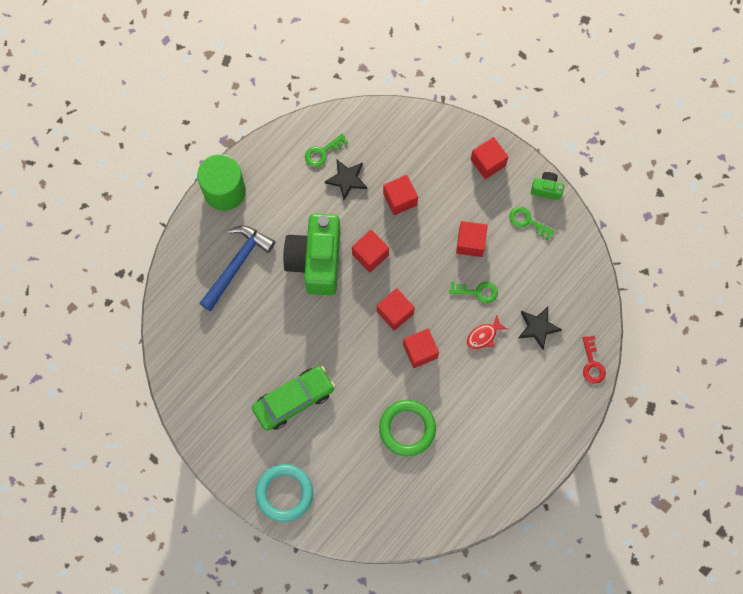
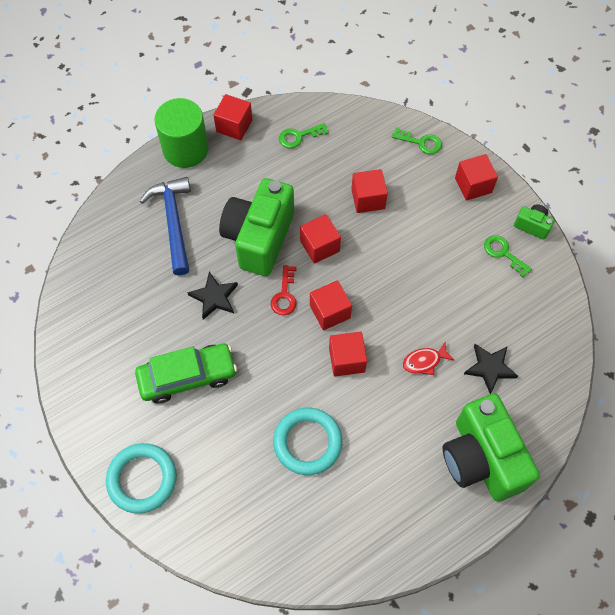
camera: 15 degrees right, 10 degrees down
blue hammer [199,226,275,311] -> blue hammer turned 60 degrees counterclockwise [140,177,191,275]
black star [325,160,367,200] -> black star moved to [187,272,238,320]
green ring [379,400,436,456] -> turquoise ring [273,408,342,475]
green key [449,282,498,303] -> green key moved to [392,127,442,154]
red cube [456,221,488,257] -> red cube moved to [213,94,252,140]
red key [582,336,606,384] -> red key moved to [271,265,297,315]
none -> green camera [443,394,540,502]

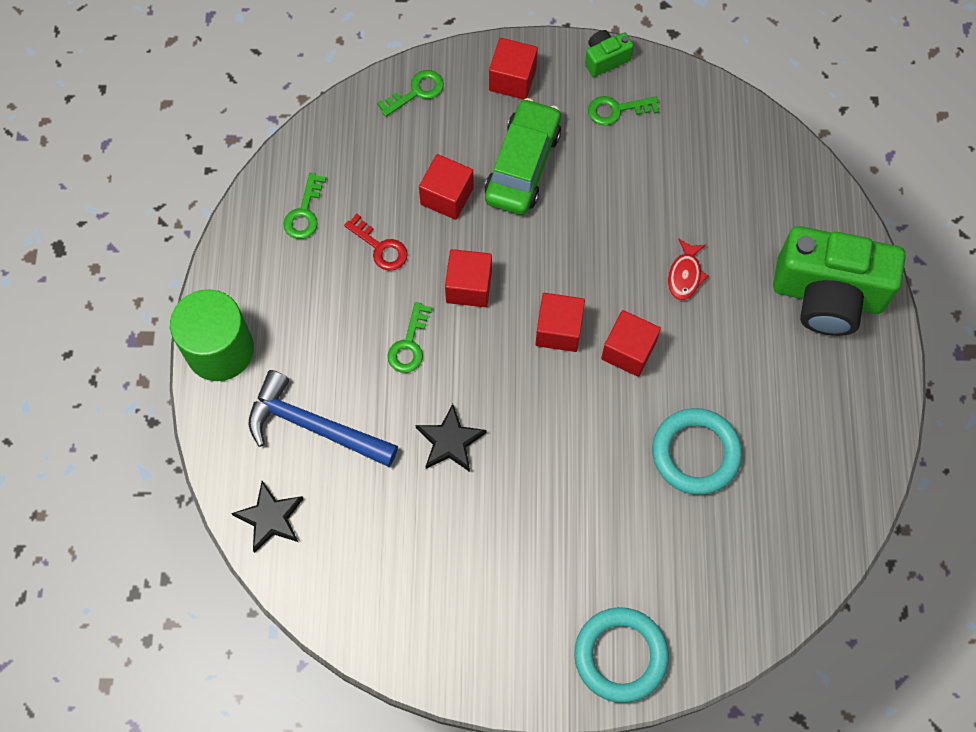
camera: 55 degrees left, 5 degrees up
green car [135,344,237,404] -> green car moved to [484,98,561,215]
red cube [213,94,252,140] -> none
green camera [219,178,294,276] -> green key [387,302,432,373]
red key [271,265,297,315] -> red key moved to [344,214,408,270]
black star [464,344,518,394] -> black star moved to [231,481,304,553]

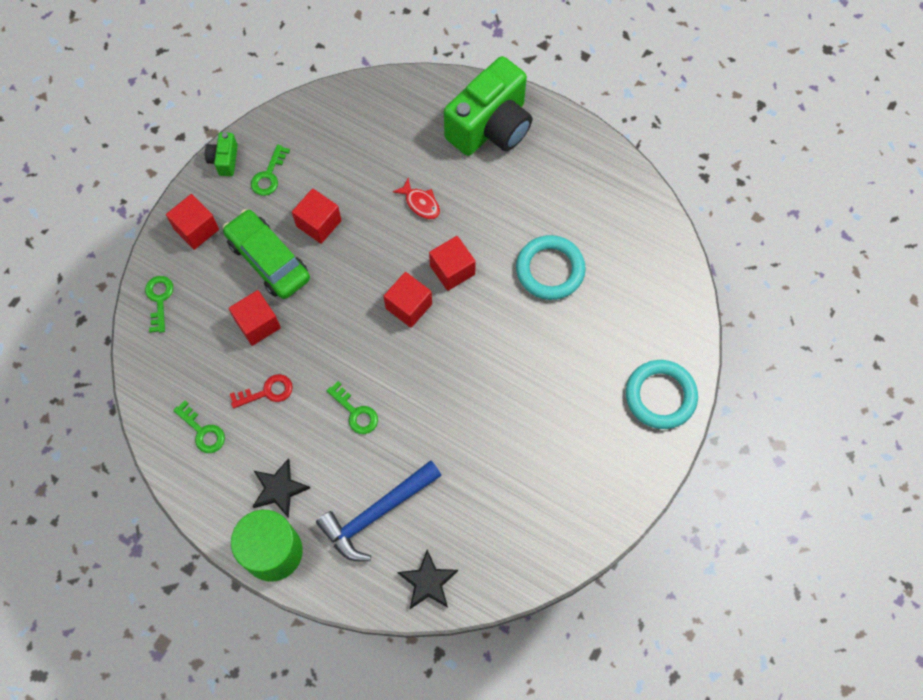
camera: 60 degrees left, 0 degrees up
black star [416,404,486,472] -> black star moved to [252,459,310,518]
red cube [445,249,492,307] -> red cube moved to [292,188,341,244]

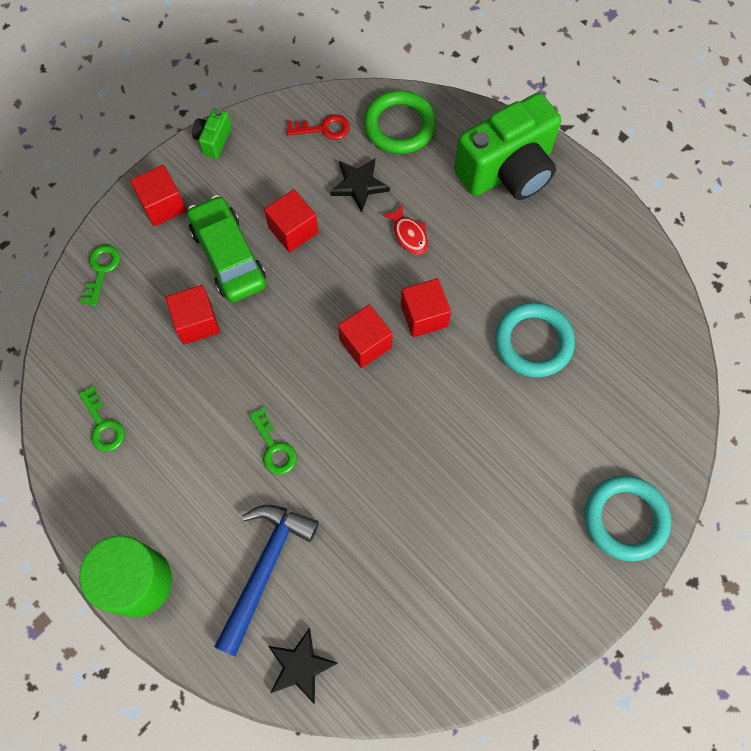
camera: 15 degrees right, 0 degrees up
red key [230,374,293,408] -> red key moved to [286,114,350,140]
green key [251,144,290,196] -> none
black star [252,459,310,518] -> black star moved to [330,158,390,212]
blue hammer [316,460,442,561] -> blue hammer turned 135 degrees clockwise [214,505,319,656]
none -> green ring [364,90,436,154]

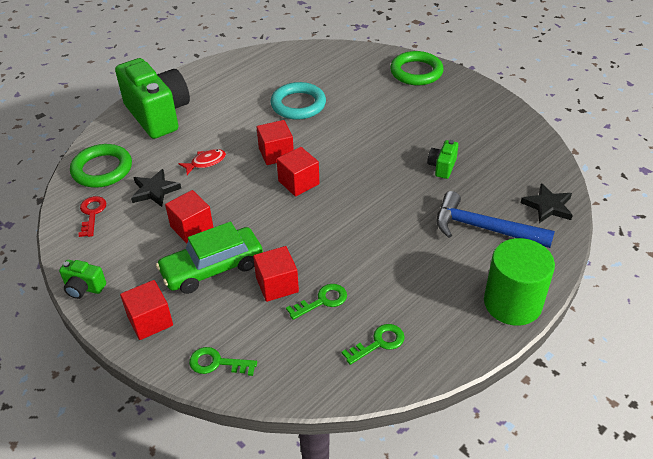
camera: 90 degrees left, 25 degrees down
green key [249,407,297,475] -> green key moved to [286,284,347,320]
turquoise ring [585,475,671,561] -> green ring [390,51,444,85]
none -> green camera [427,140,458,179]

